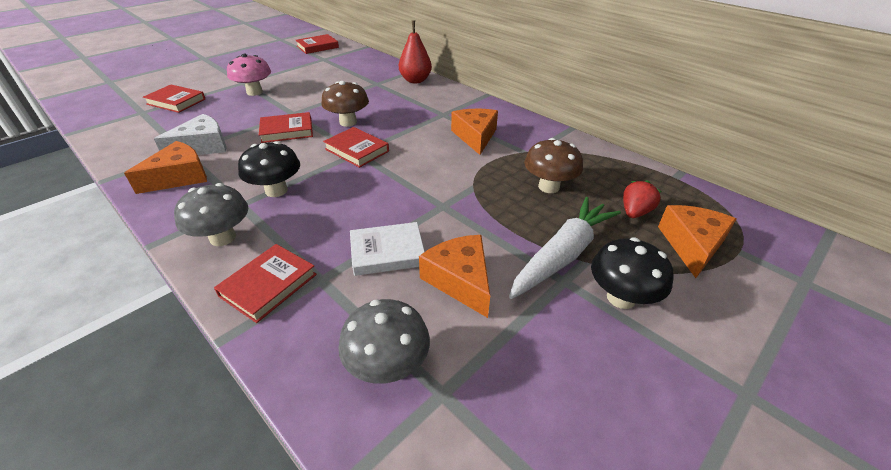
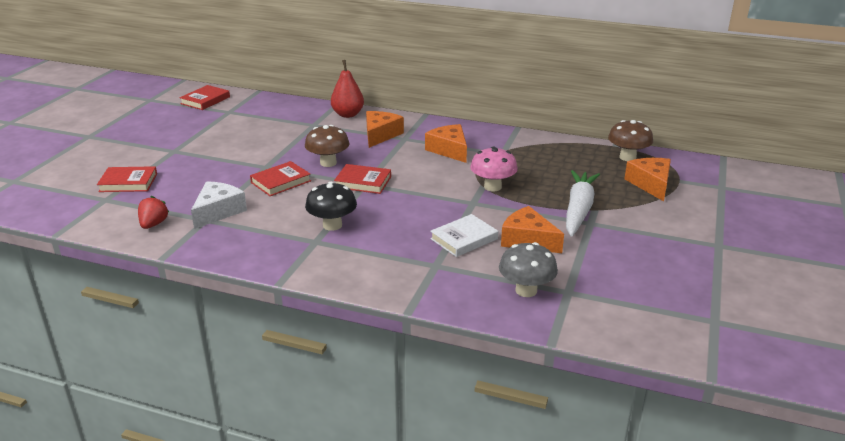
camera: 25 degrees left, 10 degrees down
orange cheese [124,141,207,194] -> orange cheese moved to [366,111,404,148]
grey mushroom [174,183,248,246] -> none
red book [214,244,317,323] -> none
pink mushroom [227,54,271,96] -> pink mushroom moved to [470,146,518,192]
brown mushroom [524,138,583,193] -> brown mushroom moved to [608,120,653,161]
black mushroom [591,237,674,309] -> none
red strawberry [623,180,662,218] -> red strawberry moved to [138,196,169,229]

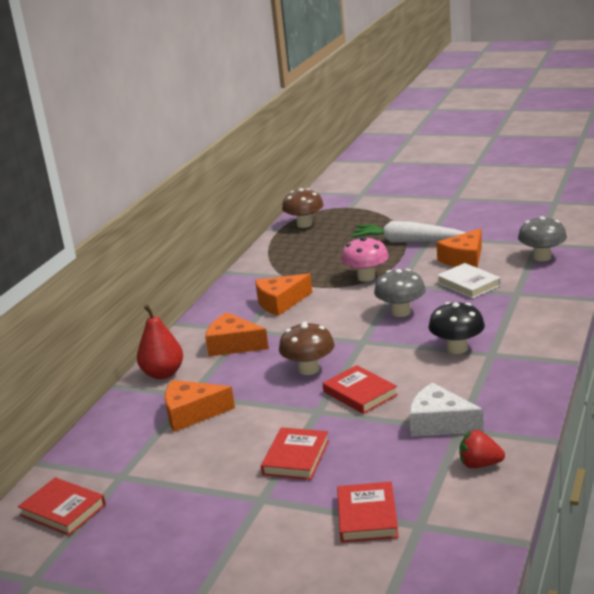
camera: 85 degrees left, 5 degrees down
red book [334,164,391,194] -> red book moved to [261,427,329,480]
orange cheese [624,158,671,201] -> orange cheese moved to [165,380,235,432]
none -> grey mushroom [374,269,426,317]

